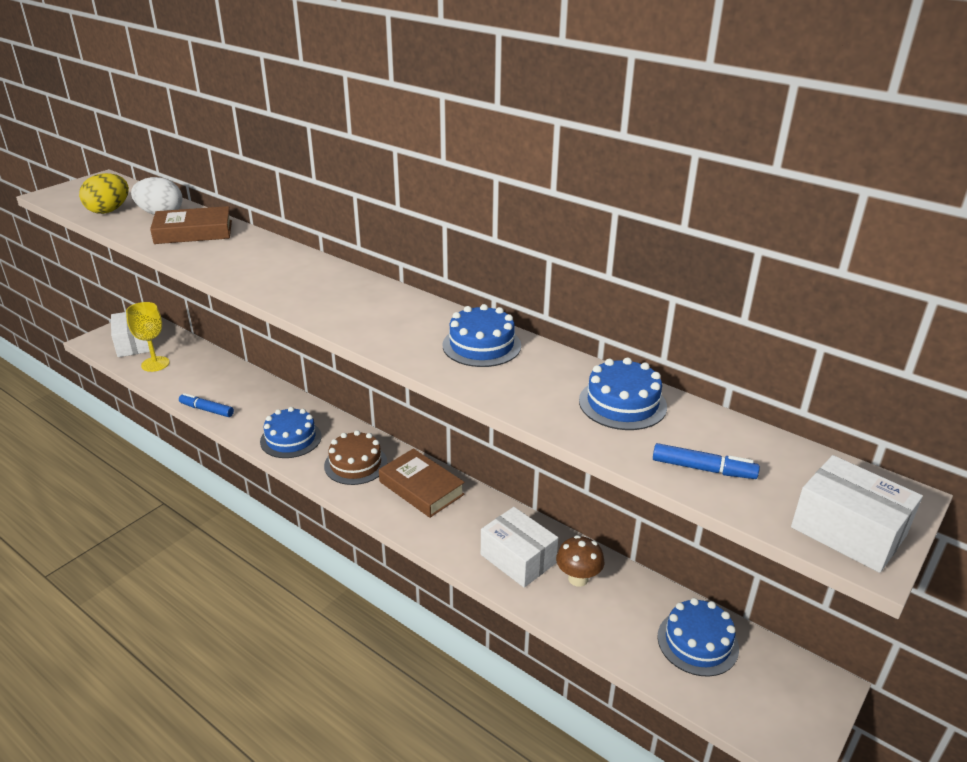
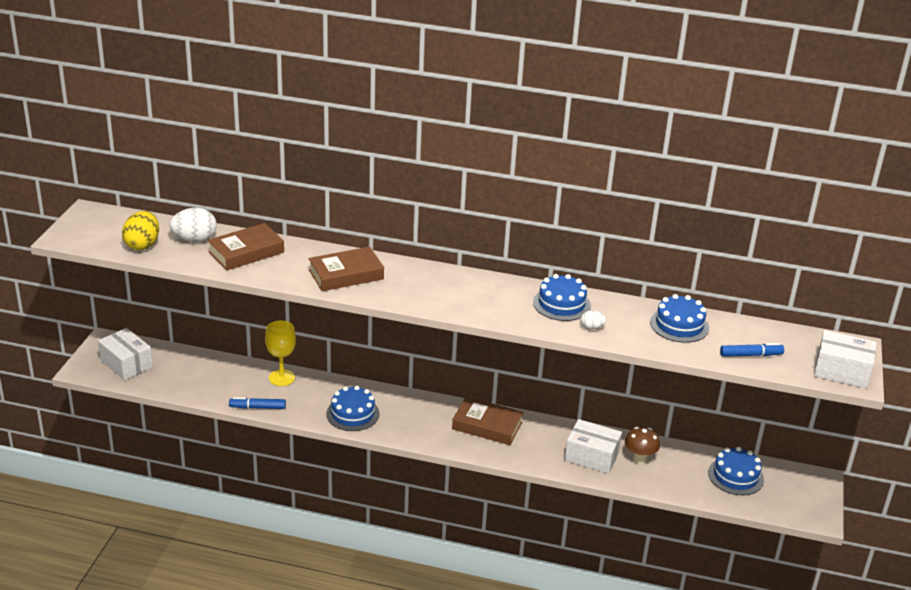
camera: 25 degrees left, 0 degrees up
yellow goblet [126,302,170,372] -> yellow goblet moved to [265,321,296,386]
brown cake [324,430,387,485] -> none
none -> brown book [308,247,384,291]
none -> white egg [581,311,606,329]

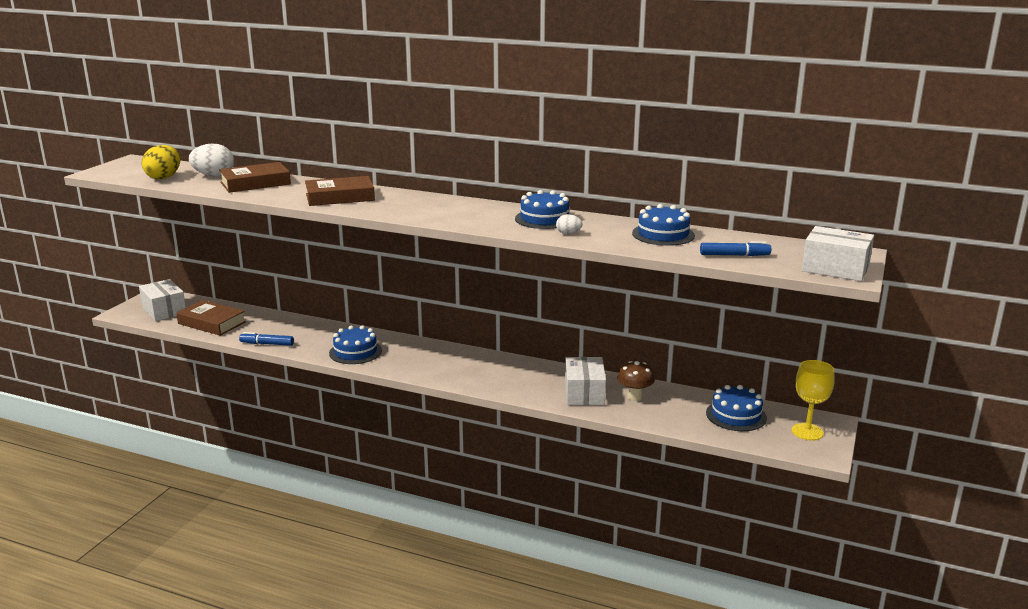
camera: 10 degrees right, 10 degrees down
yellow goblet [265,321,296,386] -> yellow goblet moved to [792,360,835,440]
brown book [452,397,523,445] -> brown book moved to [176,300,246,336]
white box [565,419,622,474] -> white box turned 60 degrees clockwise [565,357,606,405]

